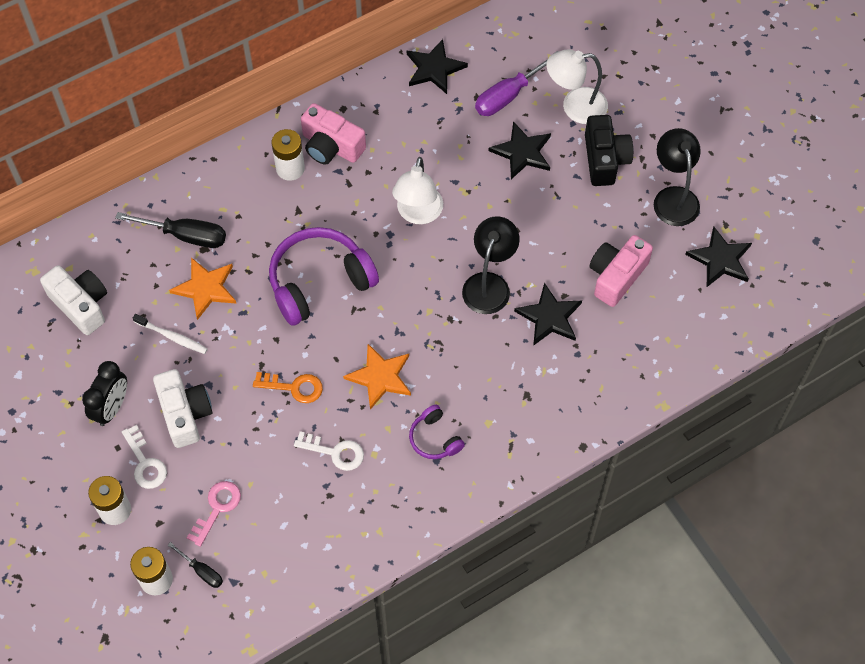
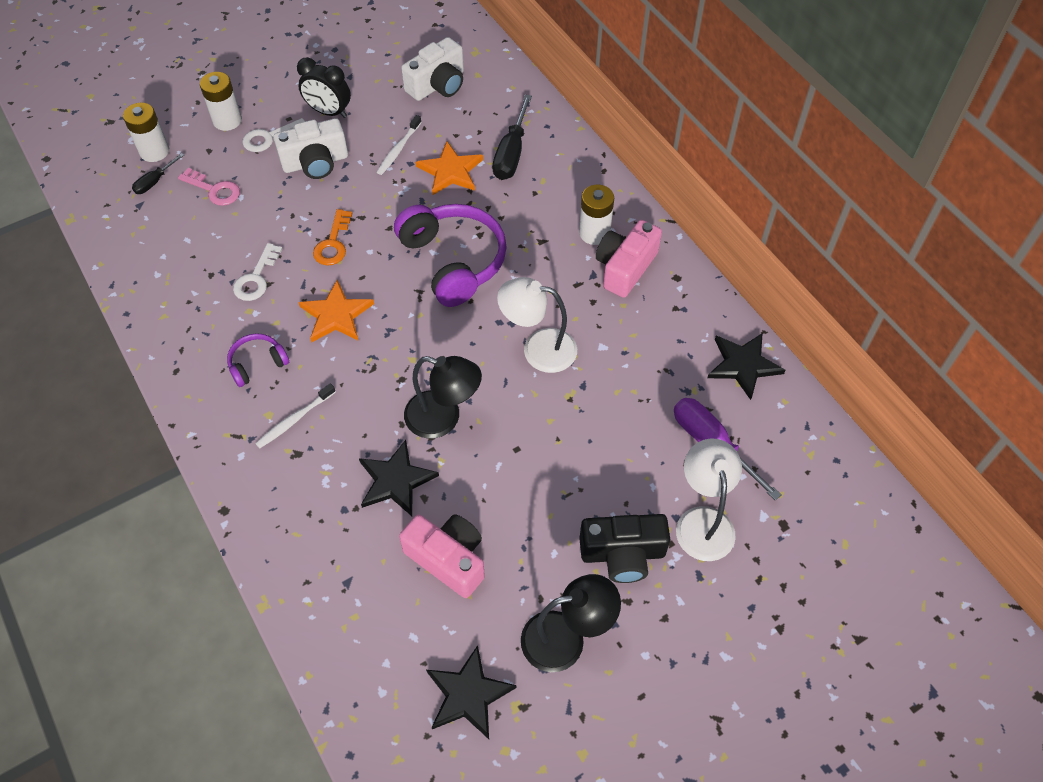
camera: 90 degrees right, 5 degrees down
black star [488,121,551,179] -> none
none -> white toothbrush [255,383,335,448]

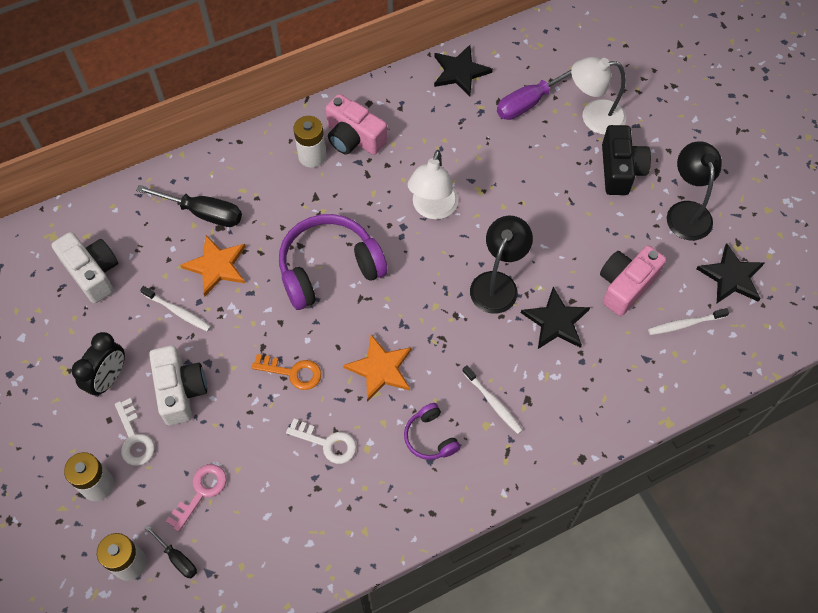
camera: 85 degrees left, 5 degrees up
none -> white toothbrush [648,308,729,335]

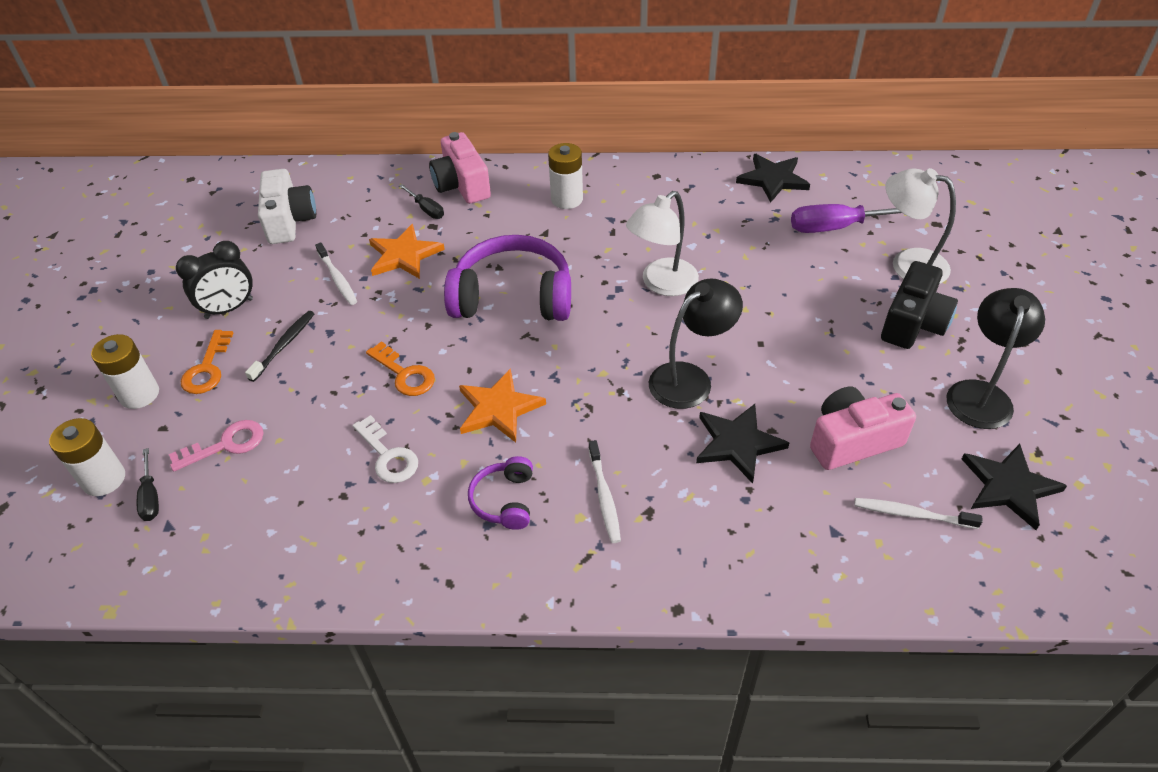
camera: 30 degrees right, 15 degrees down
white key [115,398,155,466] -> orange key [181,330,233,394]
black screwdriver [136,185,242,227] -> black screwdriver [399,184,444,219], size x0.55
white camera [149,345,207,426] -> black toothbrush [245,311,314,382]
pink camera [326,94,387,155] -> pink camera moved to [429,132,491,204]

